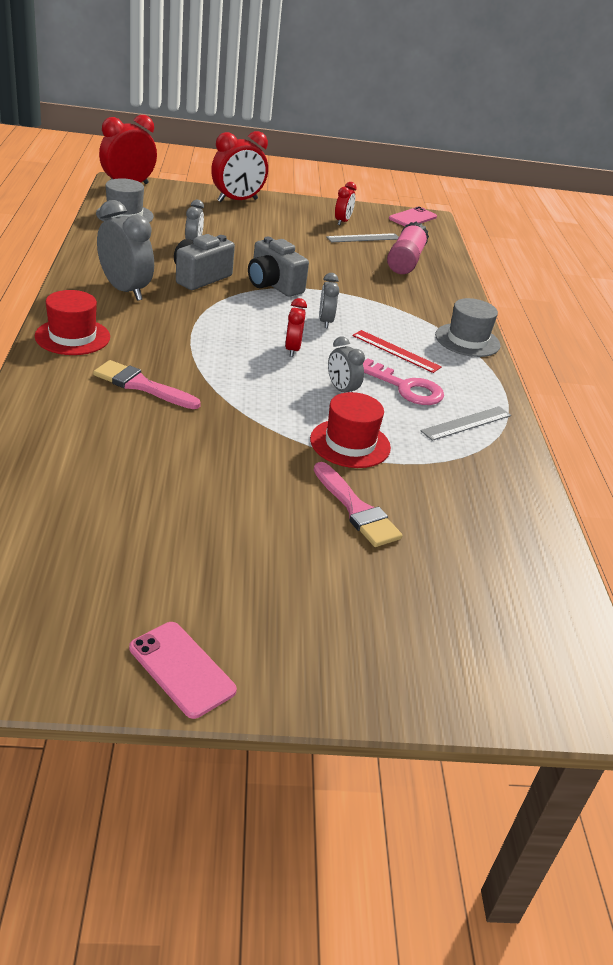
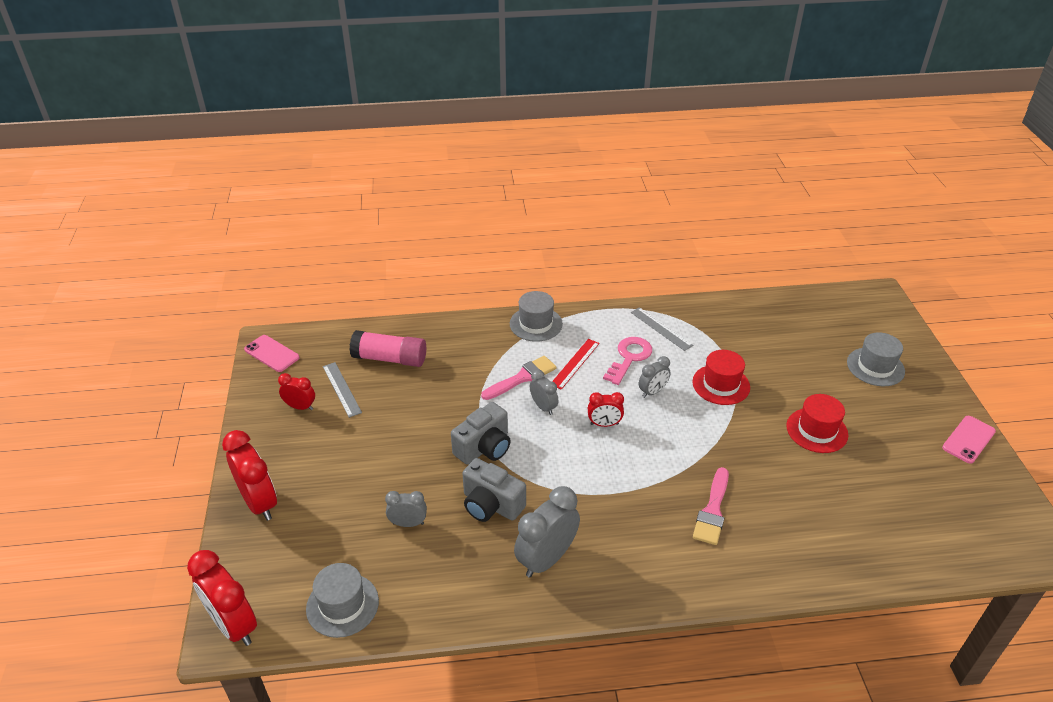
camera: 90 degrees left, 5 degrees up
red hat [35,290,110,355] -> red hat moved to [786,394,848,453]
pink brush [314,462,403,547] -> pink brush moved to [481,356,556,400]
grey clock [319,273,339,328] -> grey clock turned 120 degrees counterclockwise [530,370,558,415]
none -> grey hat [847,332,905,386]

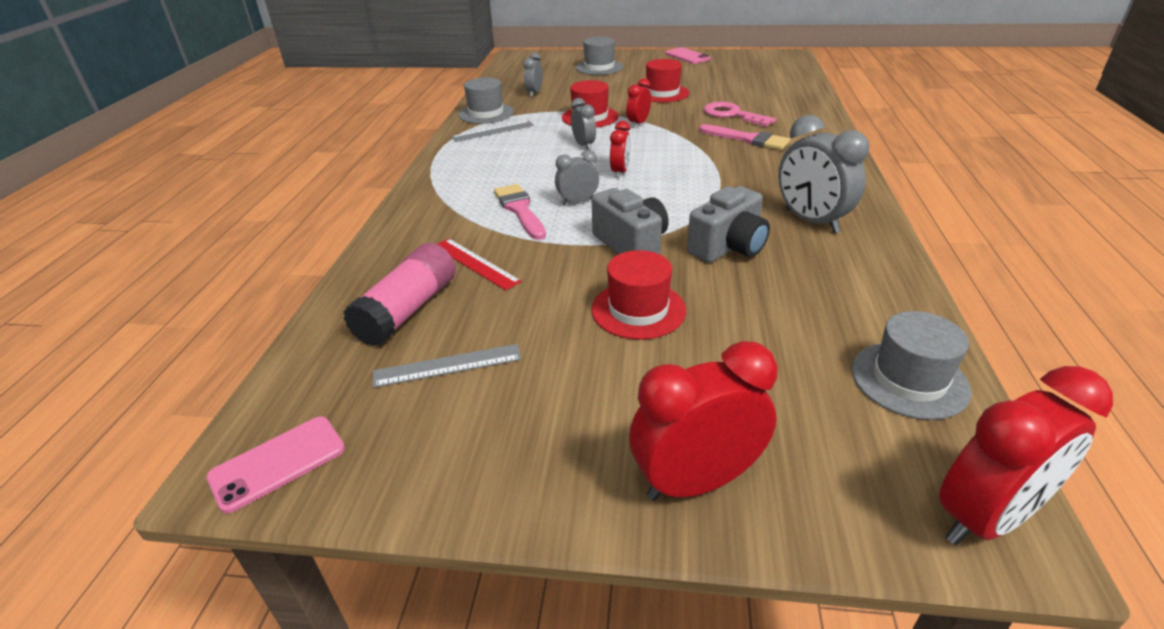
camera: 75 degrees left, 5 degrees down
red clock [278,373,315,410] -> red clock moved to [626,78,651,128]
grey clock [385,491,427,527] -> grey clock moved to [523,53,543,97]
grey hat [510,291,563,342] -> grey hat moved to [458,78,514,124]
red ruler [552,339,600,390] -> red ruler moved to [437,239,522,291]
pink key [603,337,652,385] -> pink key moved to [704,102,776,127]
none -> red hat [591,250,686,340]

